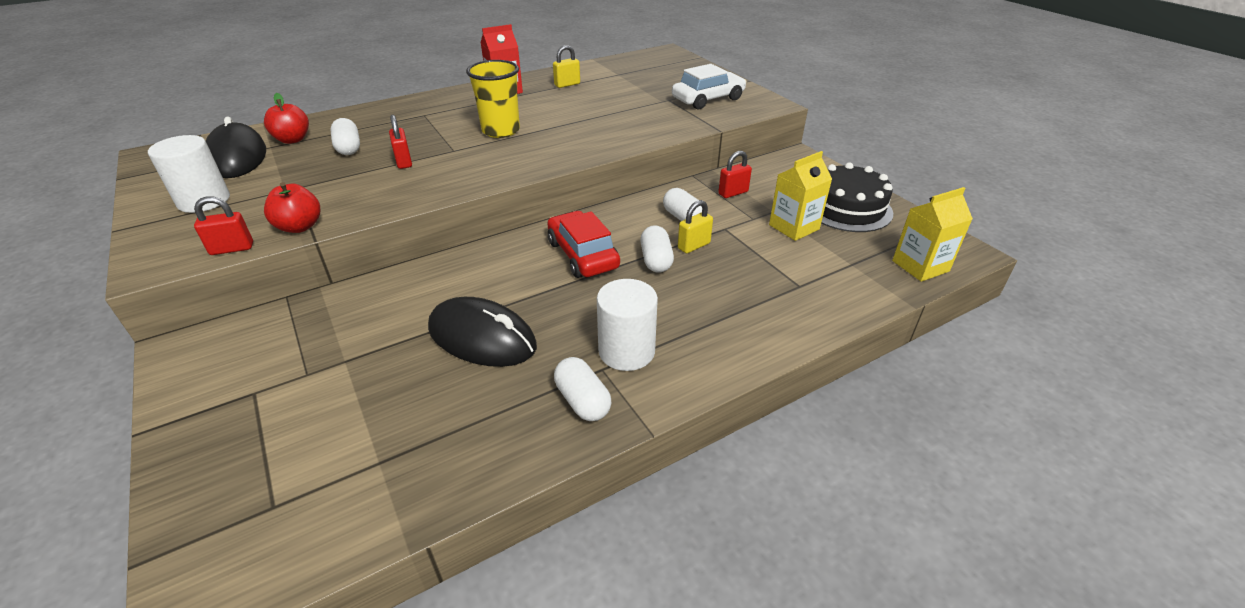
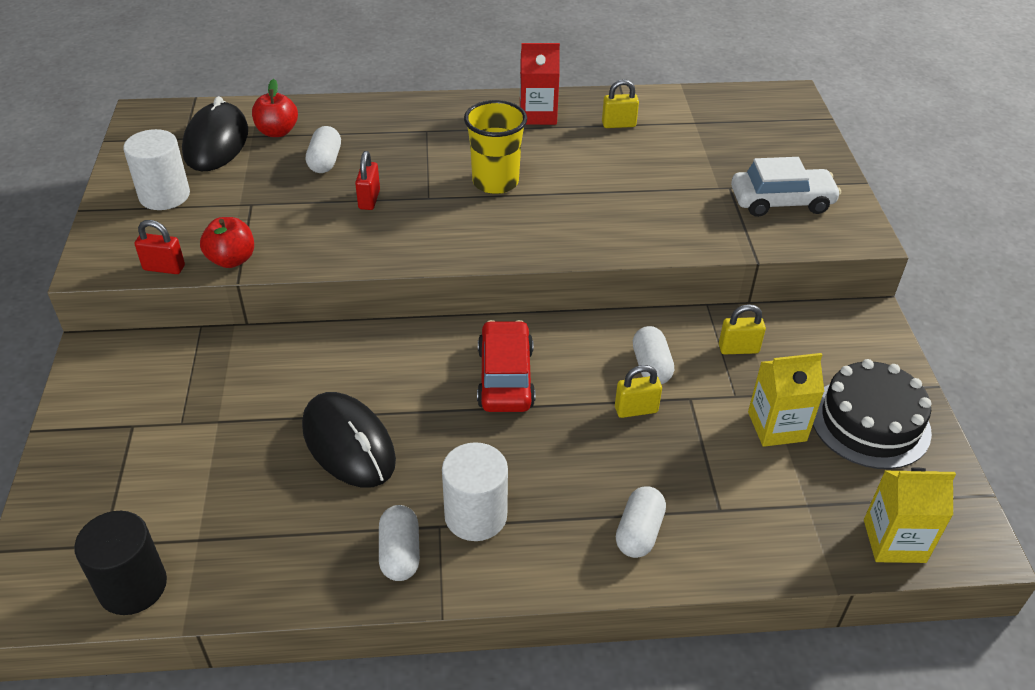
camera: 25 degrees right, 5 degrees up
white capsule [640,225,674,273] -> white capsule moved to [616,486,666,558]
red padlock [718,151,752,198] -> yellow padlock [719,304,766,354]
none -> black cylinder [74,511,167,615]

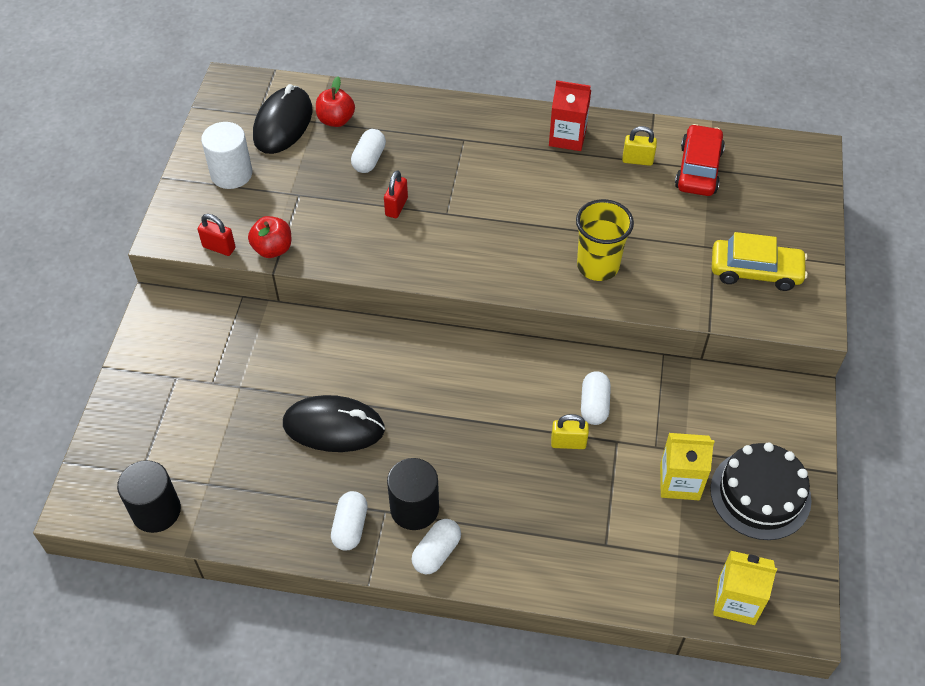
camera: 15 degrees right, 10 degrees up
black mouse [302,392,396,487] -> black mouse turned 60 degrees counterclockwise [283,395,385,452]
white cylinder [442,442,508,541] -> black cylinder [387,458,439,530]
yellow cup [464,100,527,194] -> yellow cup moved to [576,199,634,281]
red car [477,320,535,412] -> red car moved to [675,124,725,196]
white capsule [616,486,666,558] -> white capsule moved to [412,519,461,574]
yellow padlock [719,304,766,354] -> none
white car [731,157,841,217] -> yellow car [712,232,808,291]

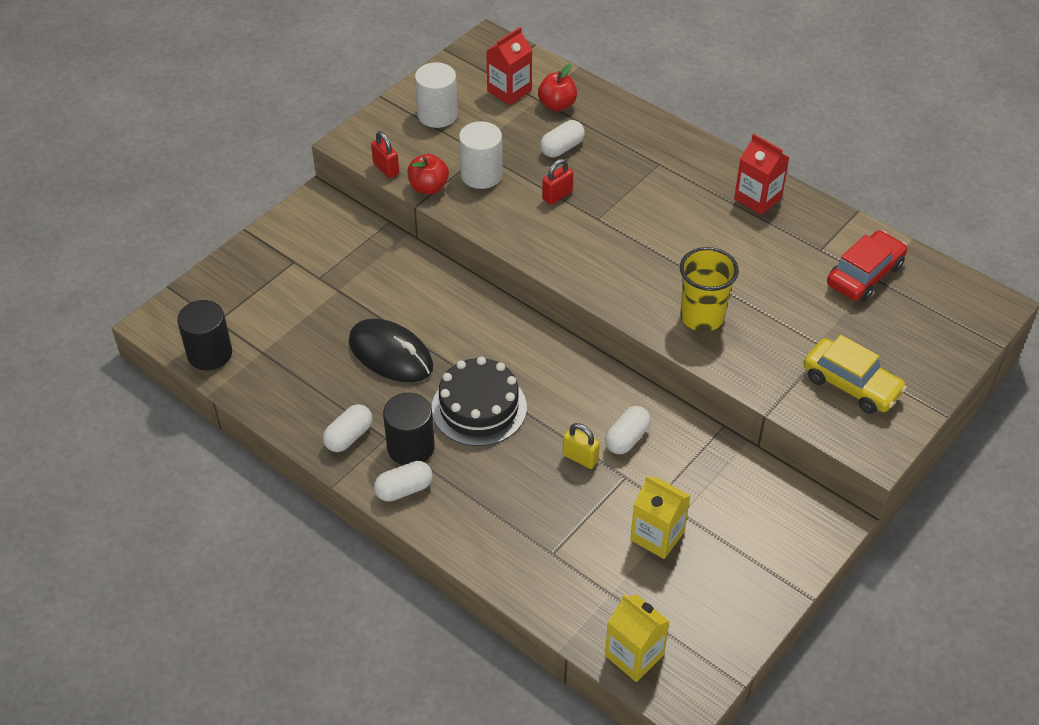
camera: 30 degrees right, 5 degrees down
black mouse [253,84,312,154] -> red carton [486,27,532,105]
yellow padlock [622,126,657,166] -> none
black cake [710,442,812,540] -> black cake moved to [432,357,527,446]
none -> white cylinder [459,121,503,189]

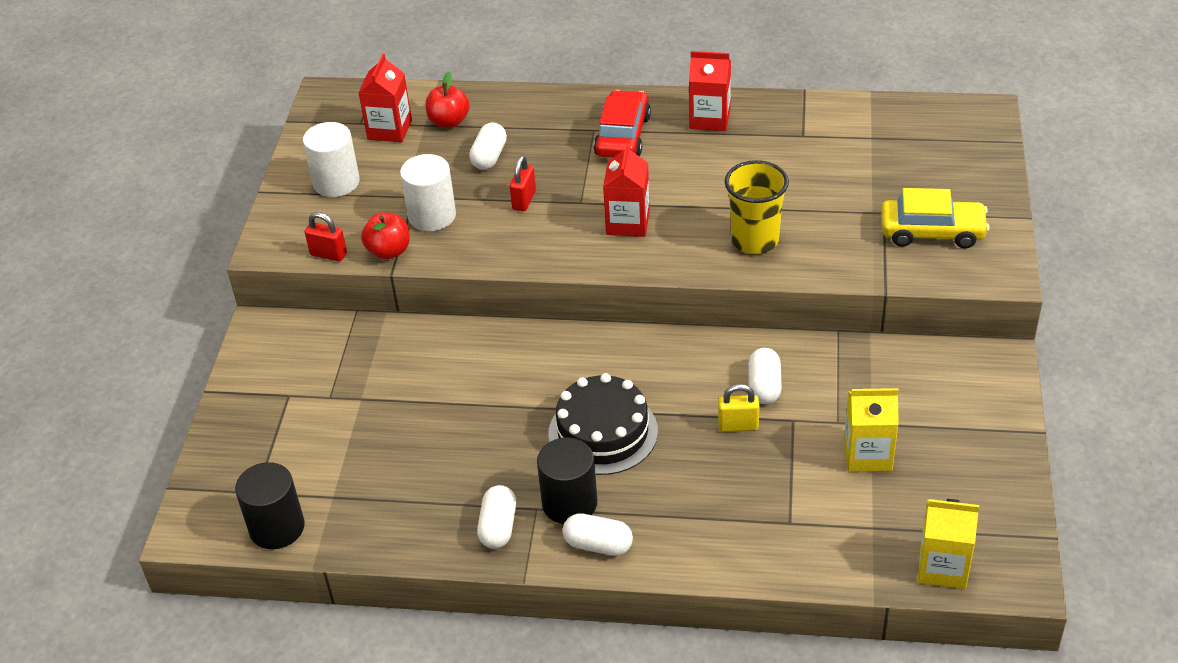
camera: 30 degrees left, 5 degrees down
black mouse [349,319,433,382] -> none
white capsule [374,461,433,502] -> white capsule turned 75 degrees clockwise [563,513,633,556]
red car [827,230,907,302] -> red car moved to [594,90,651,158]
none -> red carton [603,143,650,237]

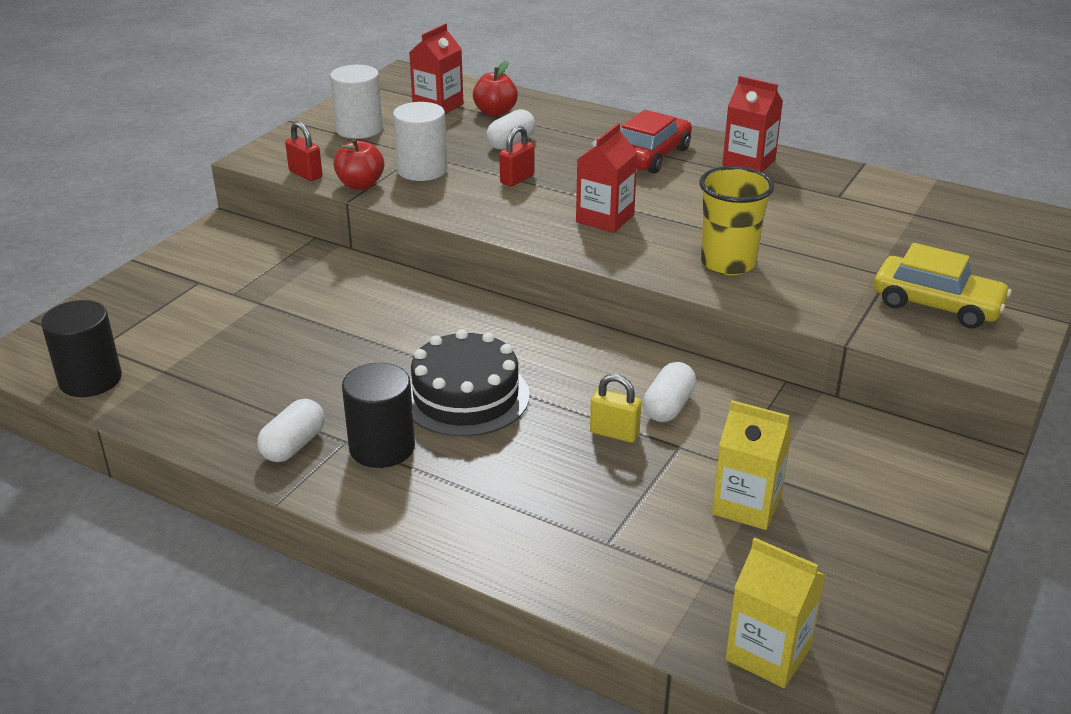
camera: 20 degrees right, 10 degrees down
white capsule [563,513,633,556] -> none

